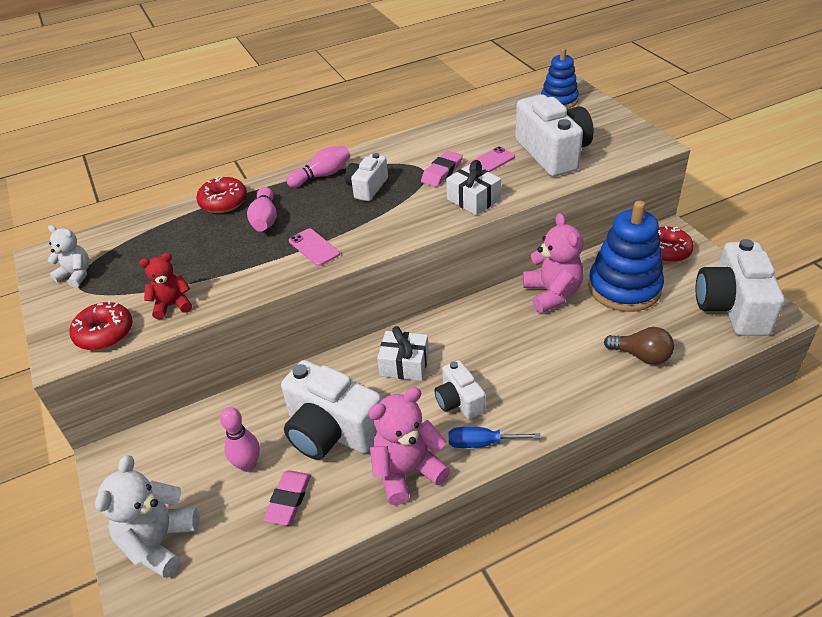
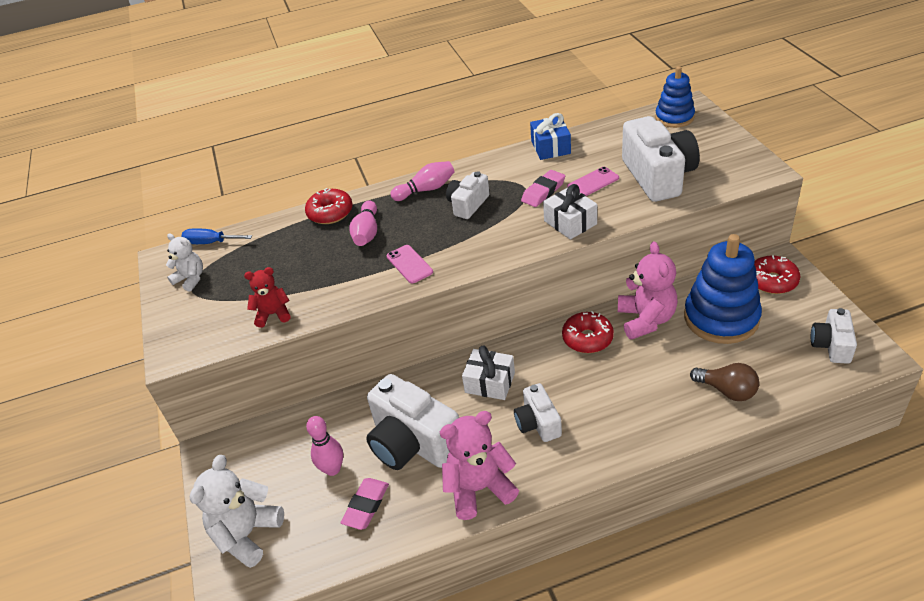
camera: 10 degrees right, 0 degrees up
red donut [69,301,133,350] -> red donut moved to [562,311,614,353]
blue screwdriver [449,427,541,448] -> blue screwdriver moved to [181,228,252,244]
white camera [695,239,784,336] -> white camera [811,308,857,364], size x0.55
none -> blue gift [530,113,571,160]

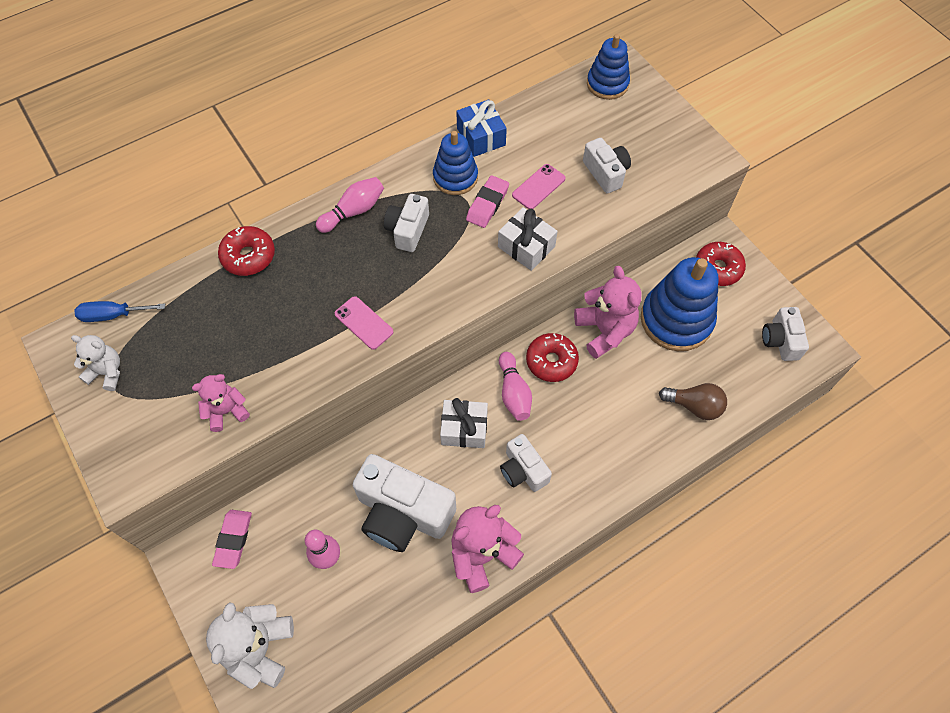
camera: 20 degrees left, 20 degrees up
red teddy bear [244,267,291,328] -> pink teddy bear [192,374,250,432]
pink eraser [341,478,389,530] -> pink eraser moved to [212,510,252,569]
pink bowling pin [349,201,377,246] -> pink bowling pin moved to [499,352,532,421]
white camera [622,116,700,202] -> white camera [583,138,631,194], size x0.55
none -> blue stacking toy [433,131,478,195]

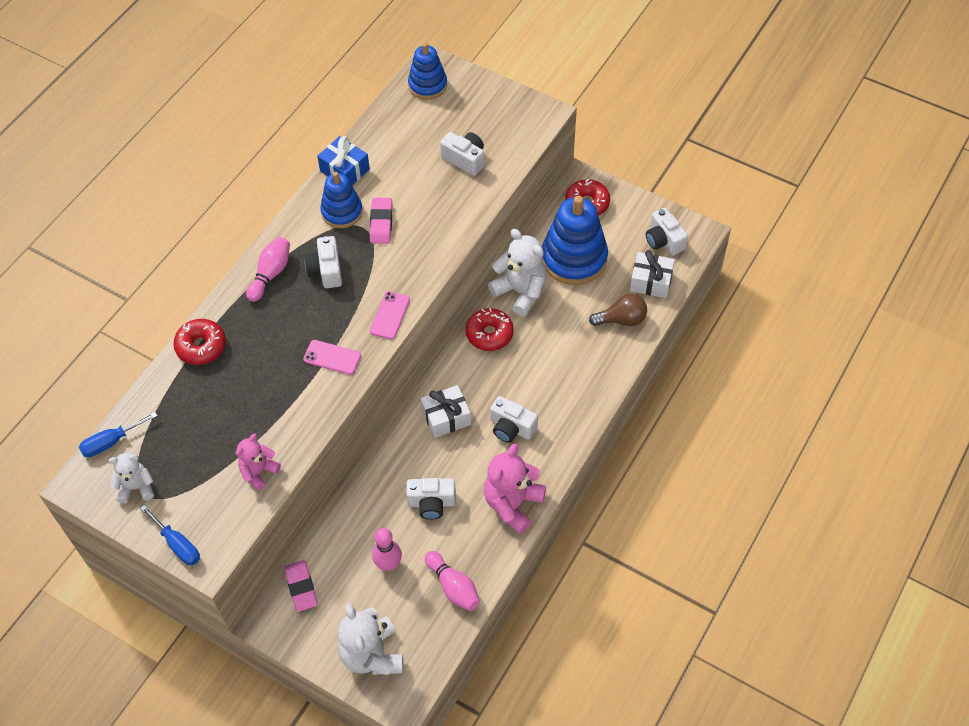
camera: 25 degrees left, 5 degrees down
white camera [353,454,456,552] -> white camera [406,478,456,520], size x0.55
white gift [498,207,558,271] -> white gift moved to [630,250,675,298]
pink bowling pin [499,352,532,421] -> pink bowling pin moved to [425,551,480,611]
pink phone [512,164,566,209] -> pink phone moved to [370,291,410,339]
pink teddy bear [574,266,642,359] -> white teddy bear [488,229,547,316]
none -> blue screwdriver [140,505,200,565]

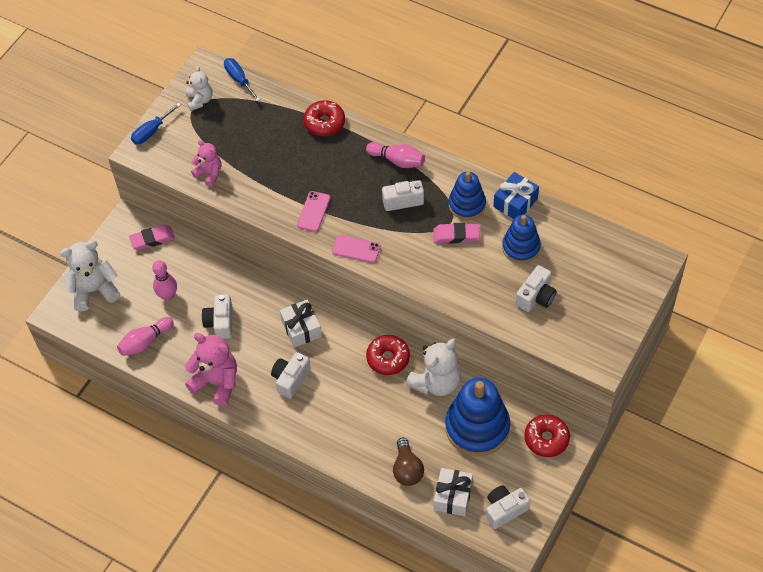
camera: 90 degrees right, 0 degrees up
blue stacking toy [408,43,447,100] -> blue stacking toy moved to [502,215,541,263]

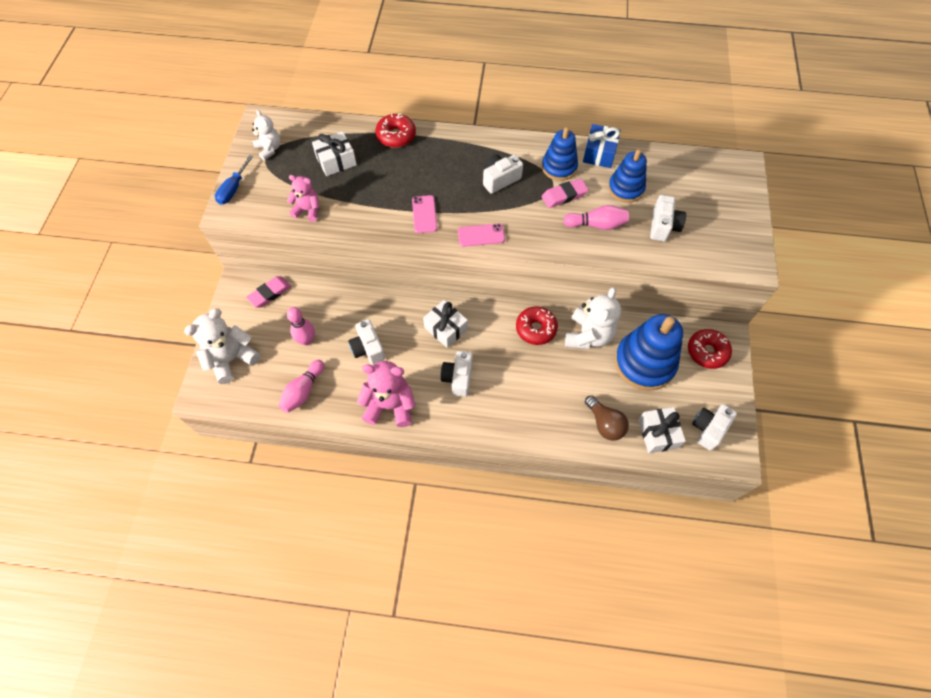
camera: 25 degrees left, 5 degrees up
blue screwdriver [224,58,260,101] -> none
pink bowling pin [366,142,425,168] -> pink bowling pin moved to [563,205,629,230]
none -> white gift [312,131,357,176]

